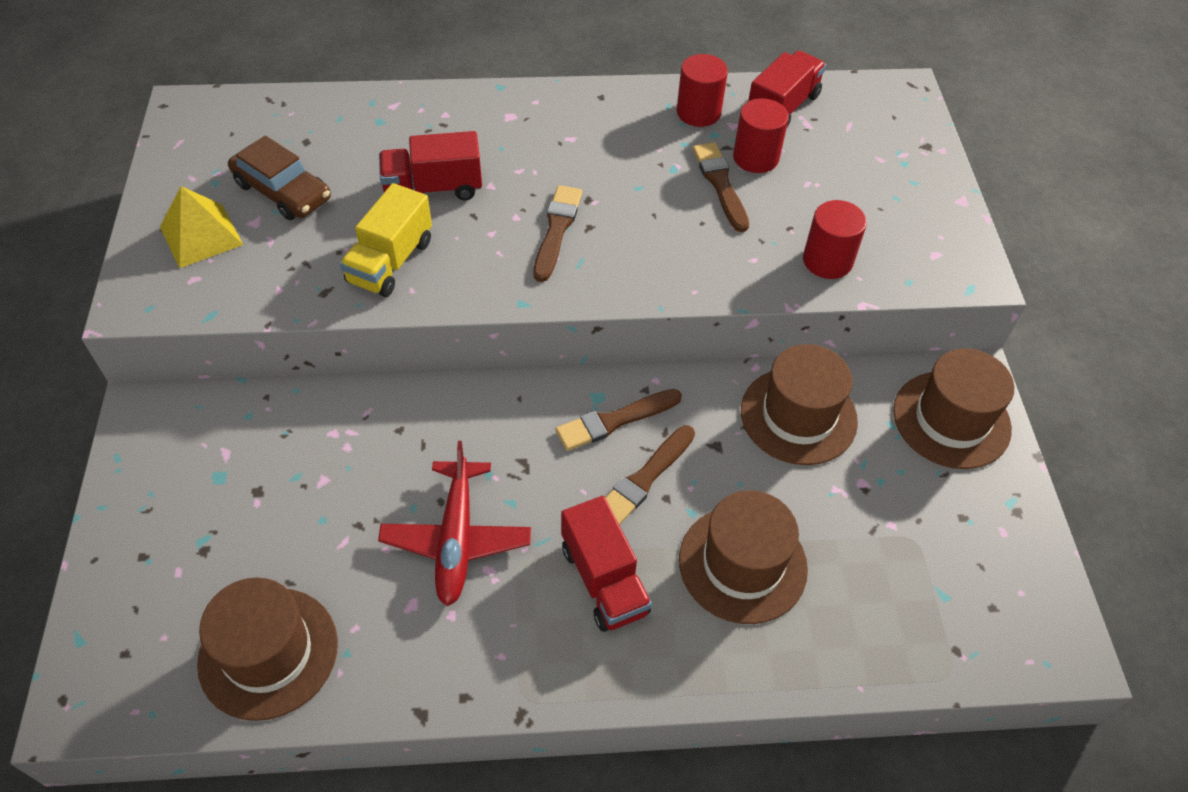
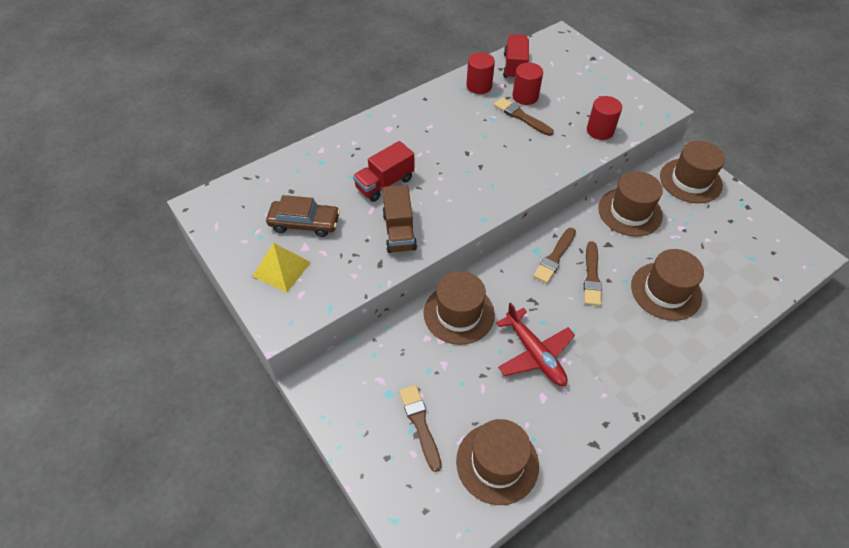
camera: 30 degrees left, 0 degrees up
yellow truck [340,183,432,297] -> brown truck [383,185,417,253]
brown brush [534,185,582,282] -> brown brush moved to [399,385,441,472]
red truck [561,496,652,632] -> none
none -> brown hat [424,271,495,345]

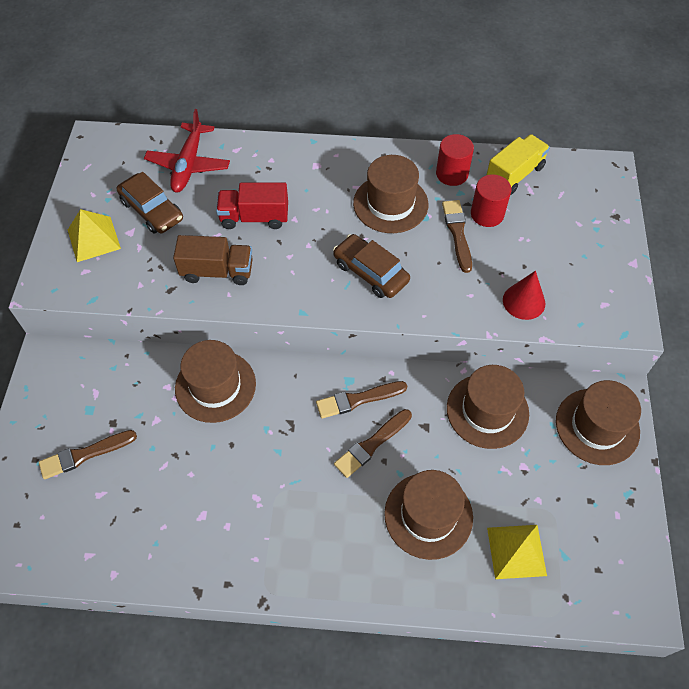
camera: 40 degrees right, 5 degrees up
brown truck [383,185,417,253] -> brown truck turned 120 degrees counterclockwise [173,235,253,285]
brown brush [399,385,441,472] -> brown brush turned 135 degrees counterclockwise [39,430,137,479]
brown hat [456,419,539,505] -> brown hat moved to [353,155,428,233]
red plane [496,302,575,386] -> red plane moved to [144,109,230,193]
red truck [503,34,529,80] -> yellow truck [487,134,550,195]
red cylinder [587,96,622,140] -> red cone [503,271,545,320]
none -> brown car [333,234,410,298]
none -> yellow pyramid [487,525,547,579]

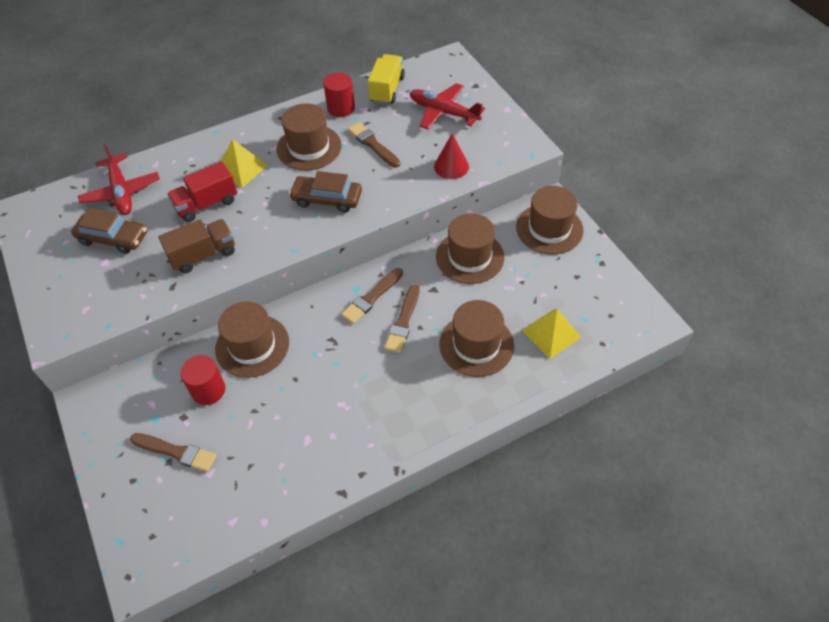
camera: 30 degrees left, 5 degrees down
brown brush [39,430,137,479] -> brown brush turned 105 degrees counterclockwise [130,433,217,472]
yellow pyramid [68,209,121,262] -> yellow pyramid moved to [220,139,268,188]
red cylinder [471,174,511,227] -> red cylinder moved to [180,355,225,405]
none -> red plane [410,83,485,129]

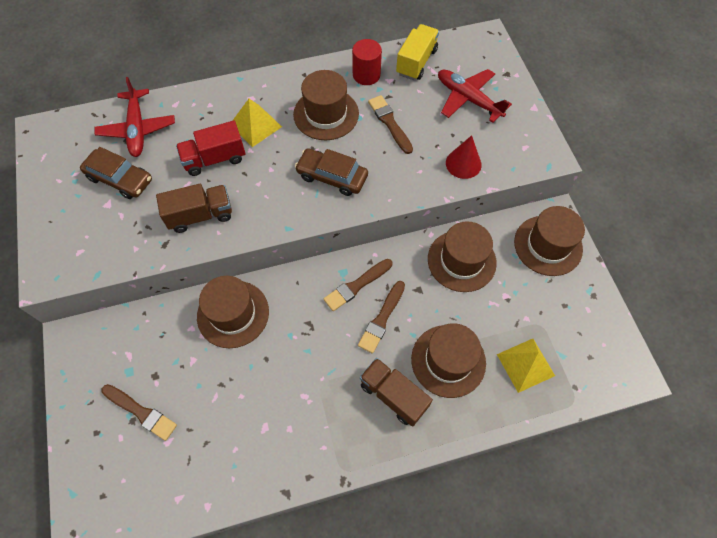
camera: 10 degrees right, 10 degrees up
red cylinder [180,355,225,405] -> none
none -> brown truck [360,358,433,427]

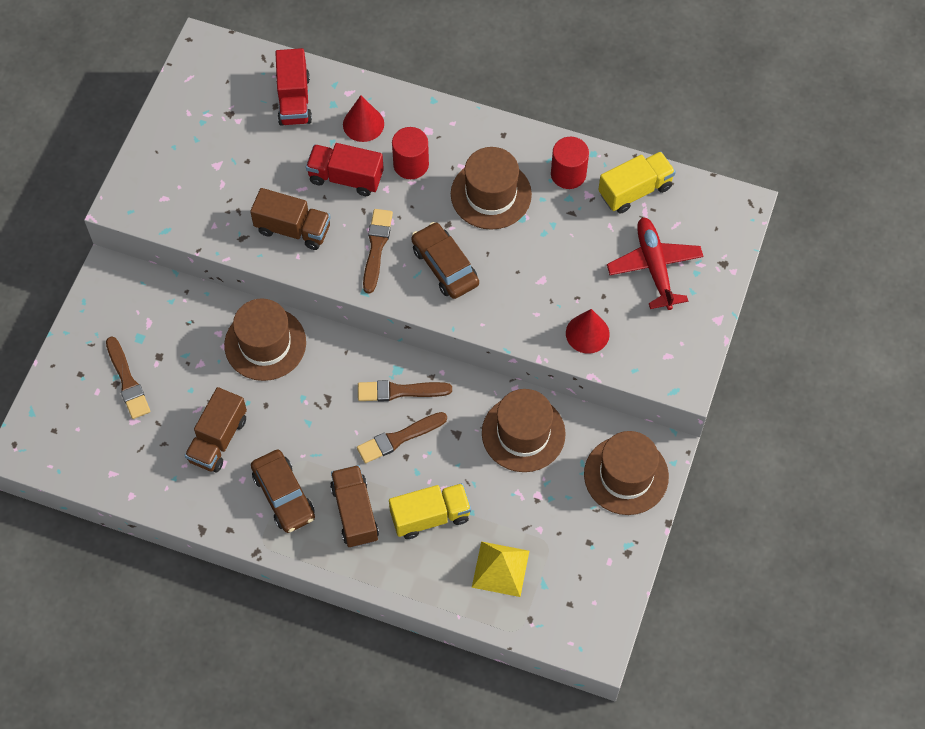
camera: 35 degrees right, 0 degrees up
brown car [80,147,152,199] -> brown car moved to [251,450,315,533]
red plane [95,77,175,157] -> red truck [275,48,312,126]
yellow pyramid [232,99,282,147] -> red cylinder [392,127,429,179]
brown brush [368,95,413,154] -> brown brush moved to [363,209,393,293]
brown hat [411,323,486,398] -> yellow truck [389,483,471,539]
none -> brown truck [185,387,247,472]
none -> red cone [343,95,384,142]

